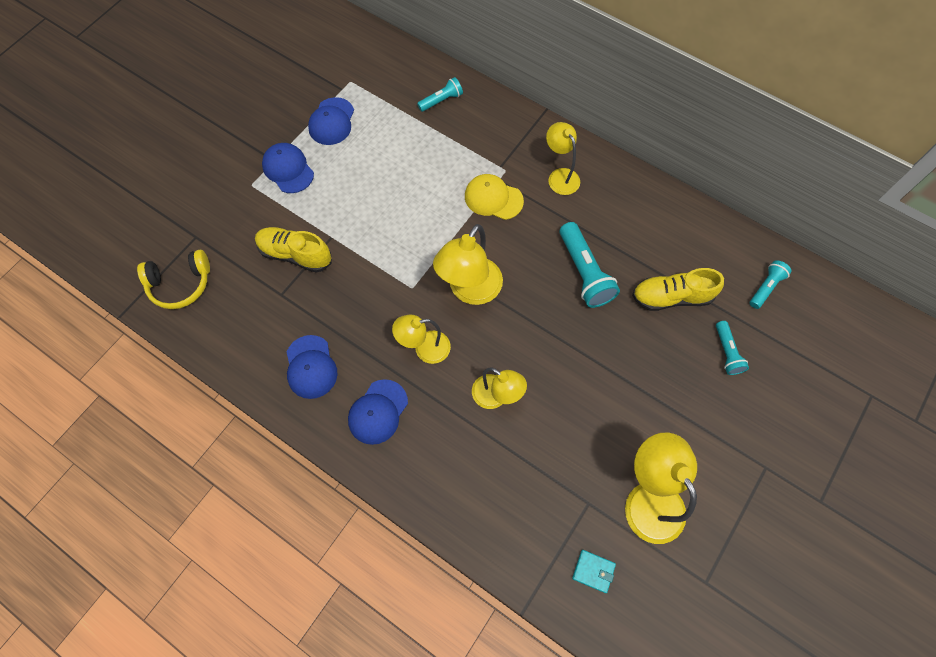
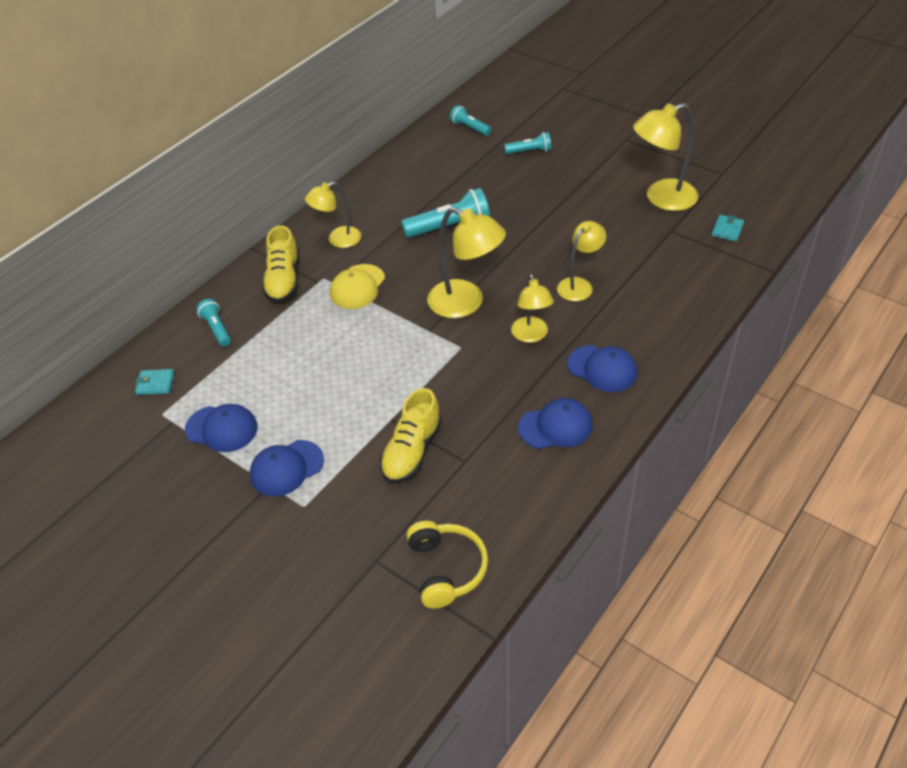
camera: 85 degrees left, 20 degrees down
yellow shoe [632,268,724,311] -> yellow shoe moved to [262,225,299,303]
none -> turquoise wallet [135,369,174,395]

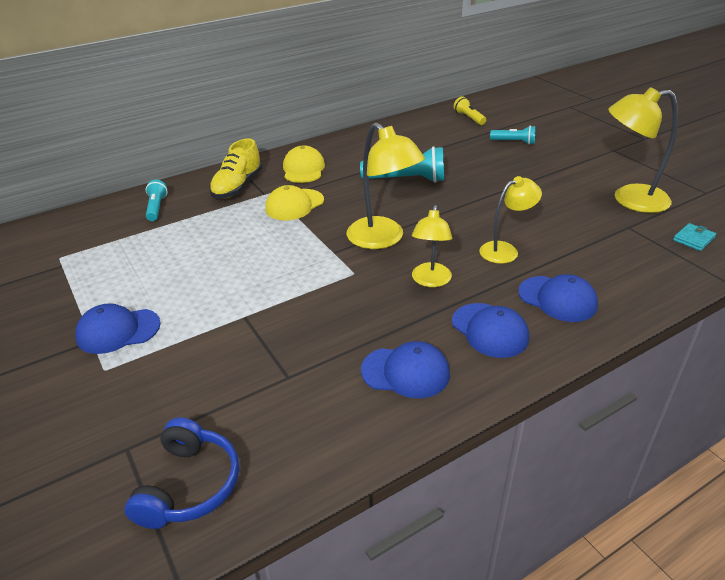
camera: 20 degrees right, 10 degrees down
turquoise wallet [135,369,174,395] -> none
blue cap [185,404,257,452] -> blue cap moved to [518,274,598,322]
yellow lamp [305,182,361,248] -> yellow cap [283,145,325,183]
yellow shoe [380,388,442,483] -> none
yellow headphones [407,521,488,609] -> blue headphones [124,417,239,529]
turquoise flashlight [450,105,492,136] -> yellow flashlight [453,96,486,125]

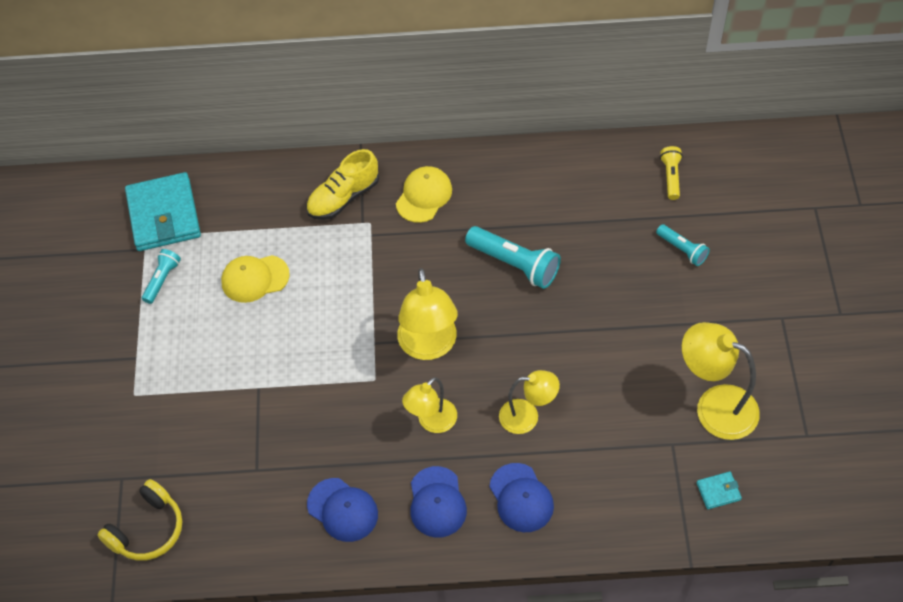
camera: 30 degrees right, 20 degrees up
blue cap [75,303,161,354] -> none
blue headphones [124,417,239,529] -> yellow headphones [97,479,182,561]
turquoise flashlight [146,180,168,221] -> turquoise flashlight moved to [142,249,181,304]
yellow cap [265,185,324,220] -> yellow cap moved to [221,255,290,303]
none -> turquoise wallet [125,172,201,251]

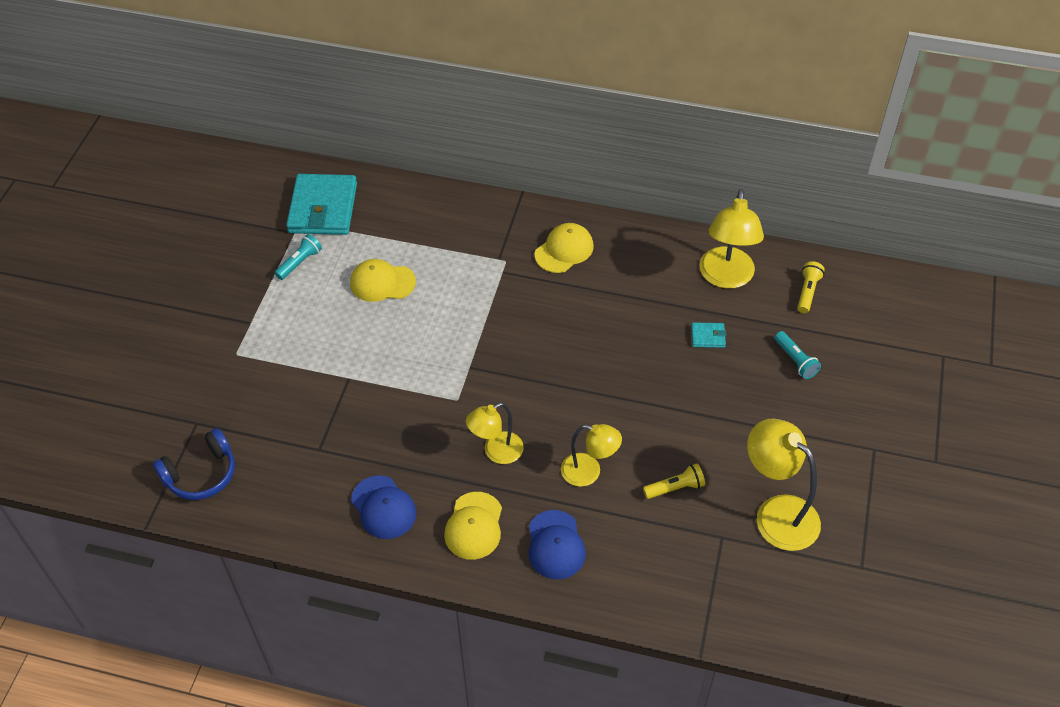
camera: 15 degrees right, 5 degrees down
yellow headphones [97,479,182,561] -> blue headphones [153,428,235,500]
yellow shoe [306,149,379,220] -> none
yellow lamp [397,268,458,360] -> yellow lamp moved to [699,189,764,289]
blue cap [410,466,467,538] -> yellow cap [444,492,502,560]
turquoise flashlight [465,226,561,289] -> none
turquoise wallet [697,472,742,509] -> turquoise wallet moved to [691,322,726,348]
none -> yellow flashlight [643,464,705,499]

